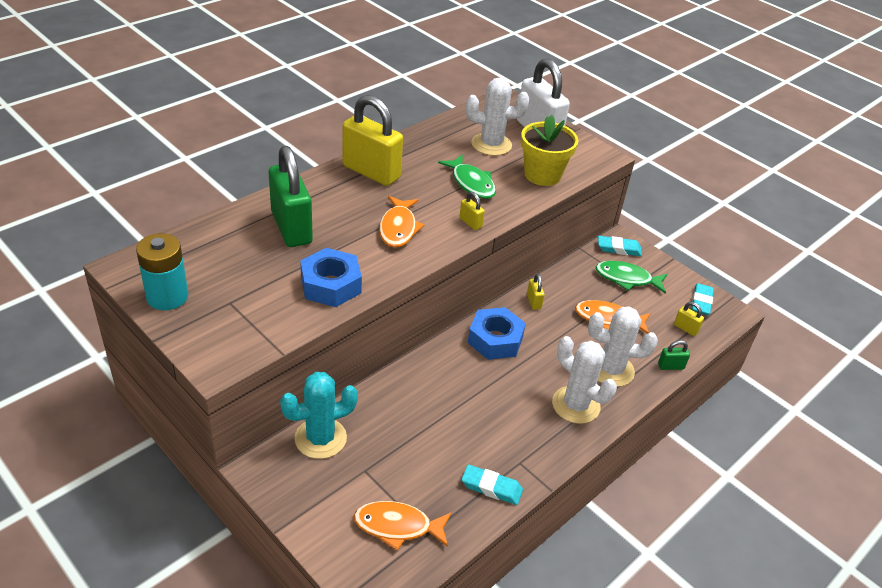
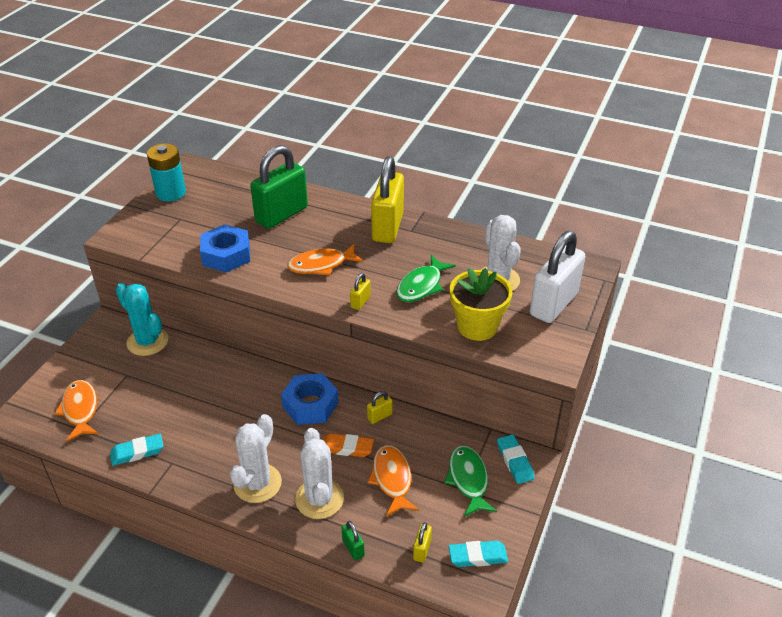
camera: 70 degrees right, 0 degrees up
turquoise eraser [462,465,523,505] -> turquoise eraser turned 75 degrees clockwise [110,434,163,466]
none -> orange eraser [323,433,374,457]

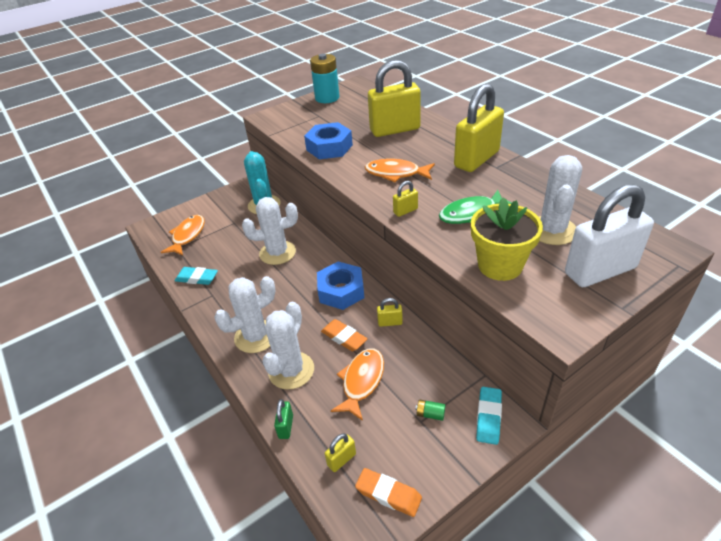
camera: 35 degrees right, 0 degrees up
green padlock [250,145,308,229] -> yellow padlock [368,60,421,137]
green fish [444,446,497,517] -> green battery [415,400,446,421]
turquoise eraser [449,541,508,567] -> orange eraser [355,468,422,517]
none -> white cactus [242,197,298,265]

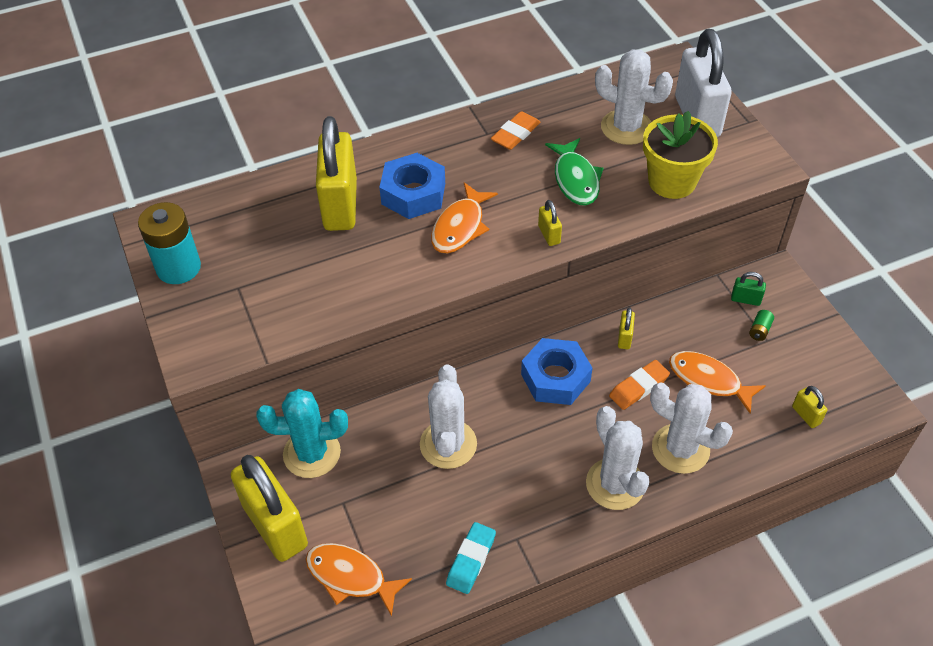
camera: 80 degrees left, 10 degrees up
green padlock [274,399,293,439] -> green padlock moved to [731,272,766,306]
blue nut [304,122,353,159] -> blue nut moved to [379,153,445,219]
orange eraser [355,468,422,517] -> orange eraser moved to [491,111,541,150]
yellow padlock [454,84,504,172] -> yellow padlock moved to [231,455,308,562]
turquoise eraser [476,387,502,445] -> none

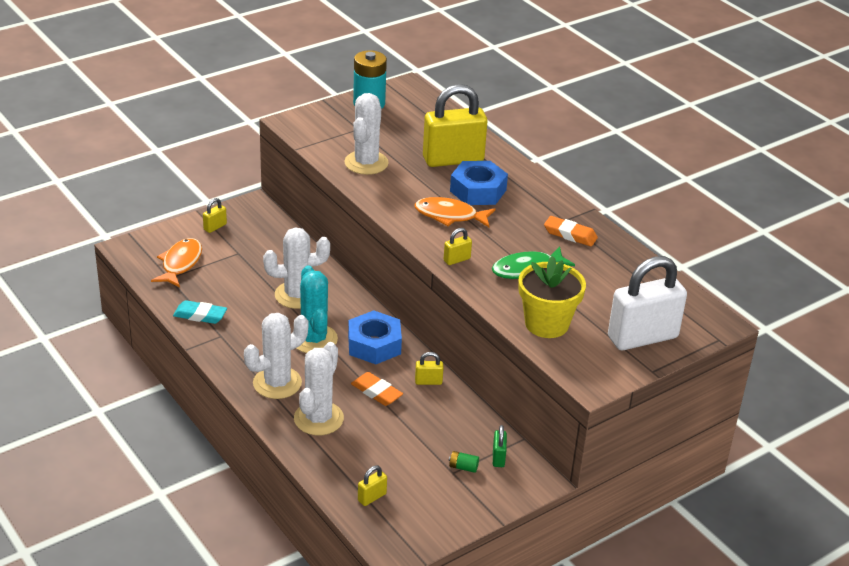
camera: 75 degrees right, 15 degrees down
yellow padlock [231,455,308,562] -> yellow padlock [203,198,227,233], size x0.41
turquoise cactus [256,389,348,478] -> turquoise cactus moved to [296,265,338,353]
white cactus [595,49,673,145] -> white cactus moved to [345,93,389,175]
orange fish [669,351,766,414] -> none

